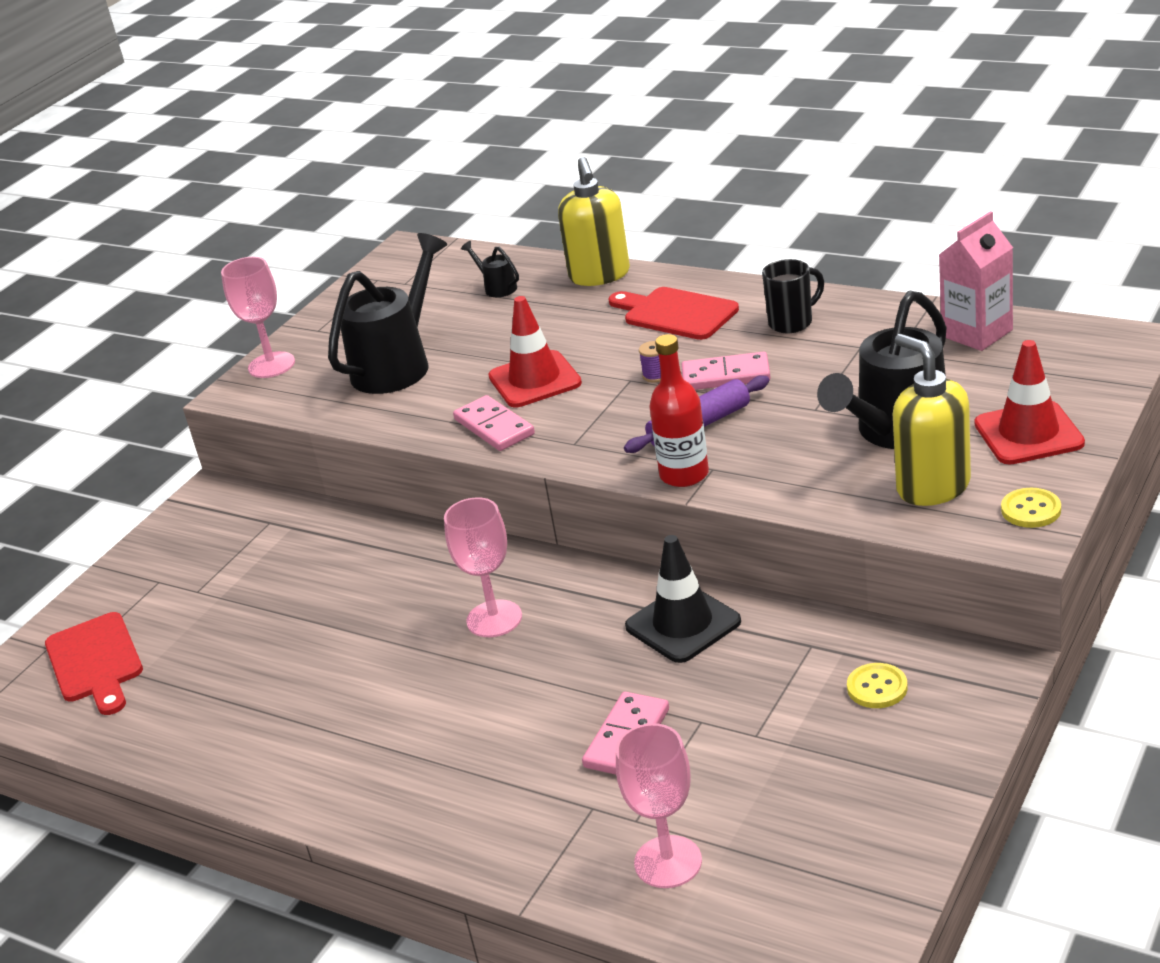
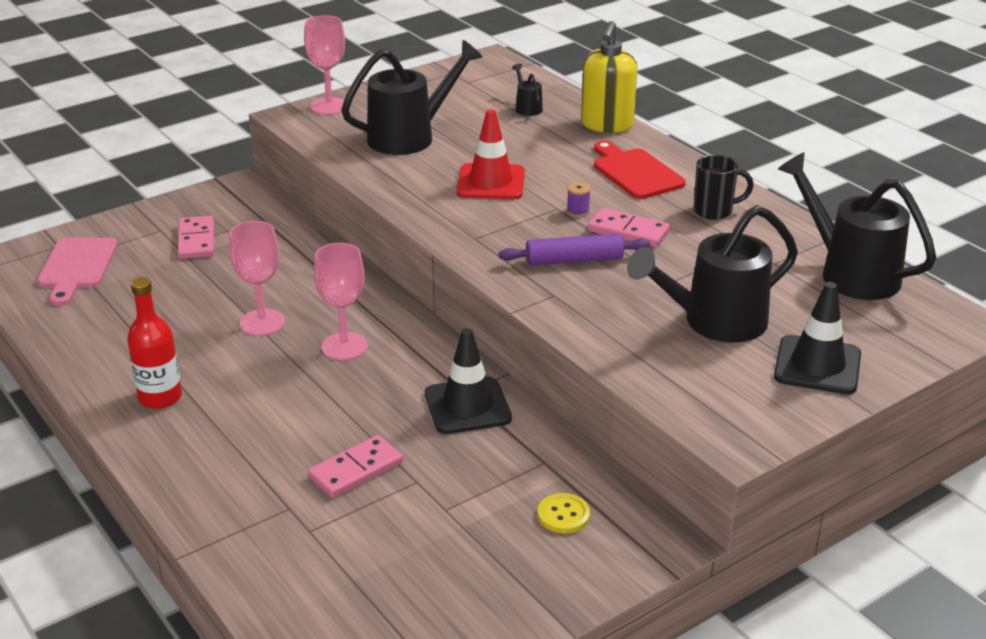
camera: 20 degrees right, 0 degrees up
red cutting board [45,612,143,715] -> pink cutting board [37,238,118,306]
pink domino [453,395,535,451] -> pink domino moved to [178,216,214,259]
pink goblet [616,723,702,888] -> pink goblet moved to [229,221,285,336]
red bottle [649,334,709,487] -> red bottle moved to [127,277,182,409]
yellow soap dispenser [893,334,971,506] -> none
pink carton [939,211,1013,351] -> black watering can [778,152,936,300]
red traffic cone [974,340,1085,465] -> black traffic cone [774,282,861,394]
yellow button [1001,488,1061,528] -> none

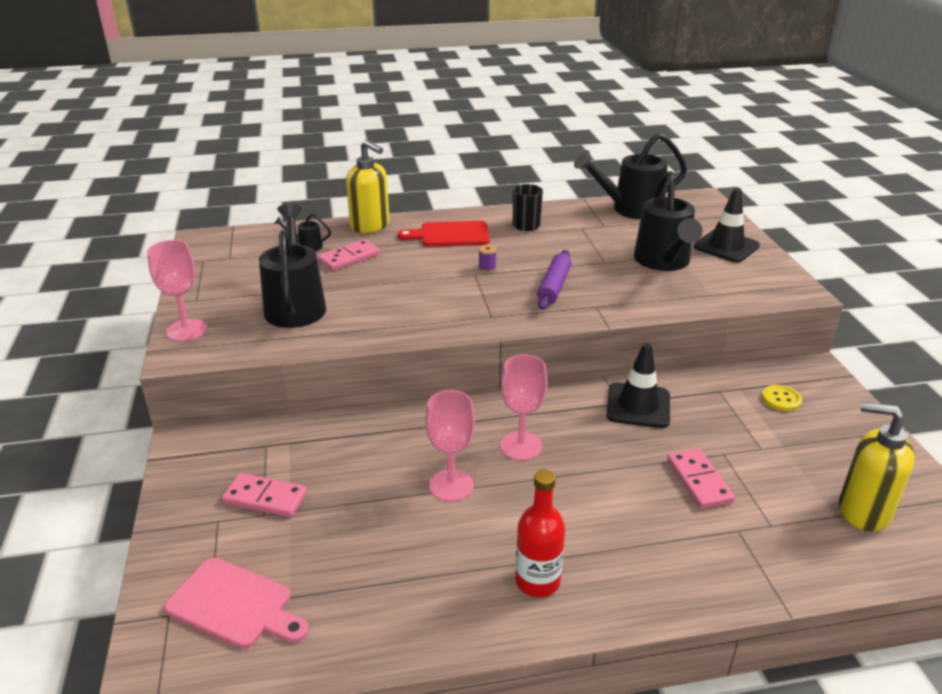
camera: 65 degrees left, 0 degrees up
red traffic cone [456,109,525,200] -> none
pink domino [588,208,670,247] -> pink domino moved to [318,239,380,271]
none -> yellow soap dispenser [839,402,915,531]

